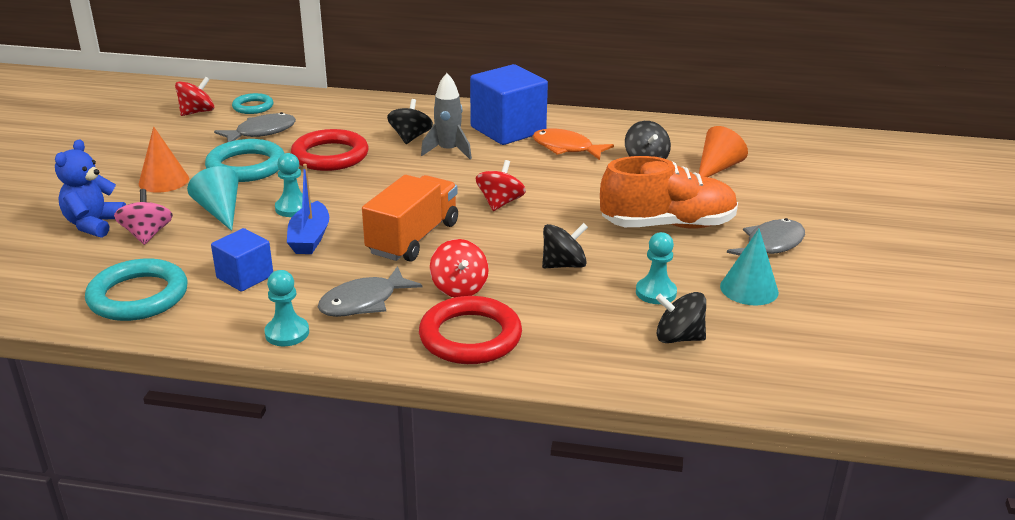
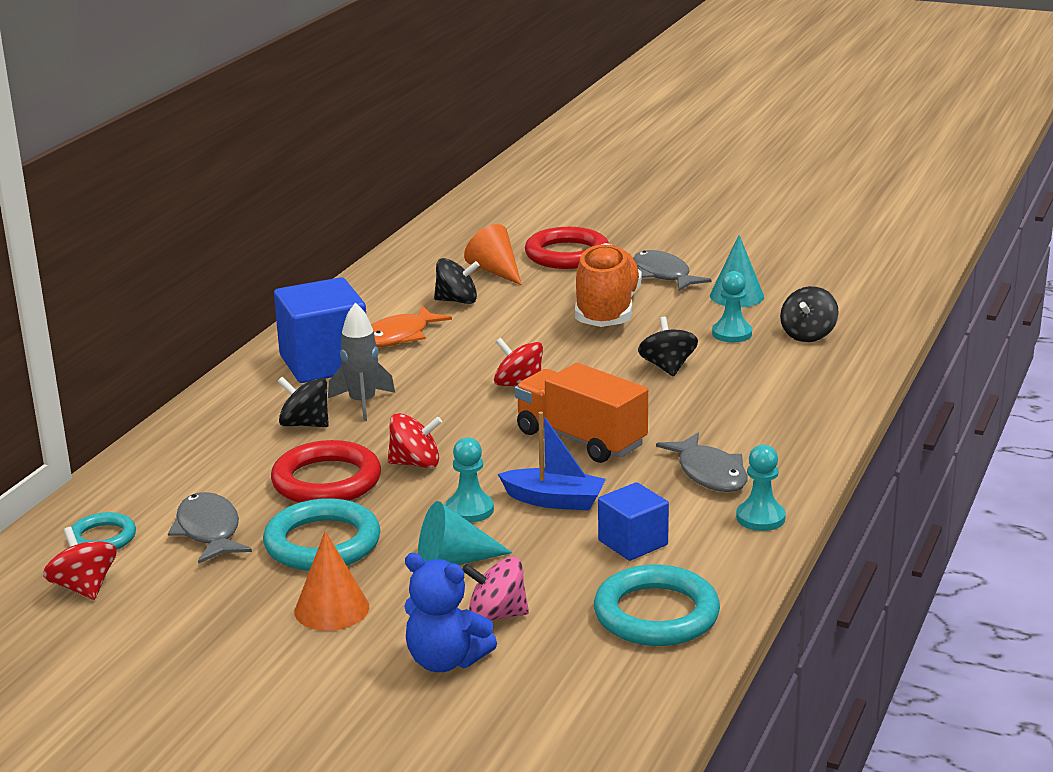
camera: 75 degrees left, 5 degrees down
red ring [419,296,522,364] -> red ring moved to [525,227,609,269]
red spinning top [430,239,489,297] -> red spinning top moved to [388,413,442,468]

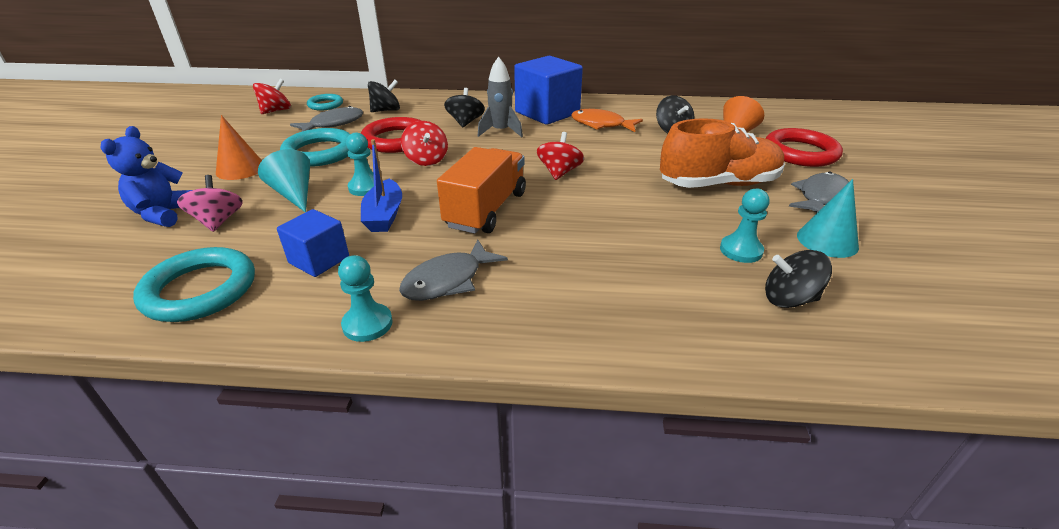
camera: 70 degrees right, 10 degrees up
black spinning top [638,317,698,377] -> black spinning top moved to [368,80,400,112]

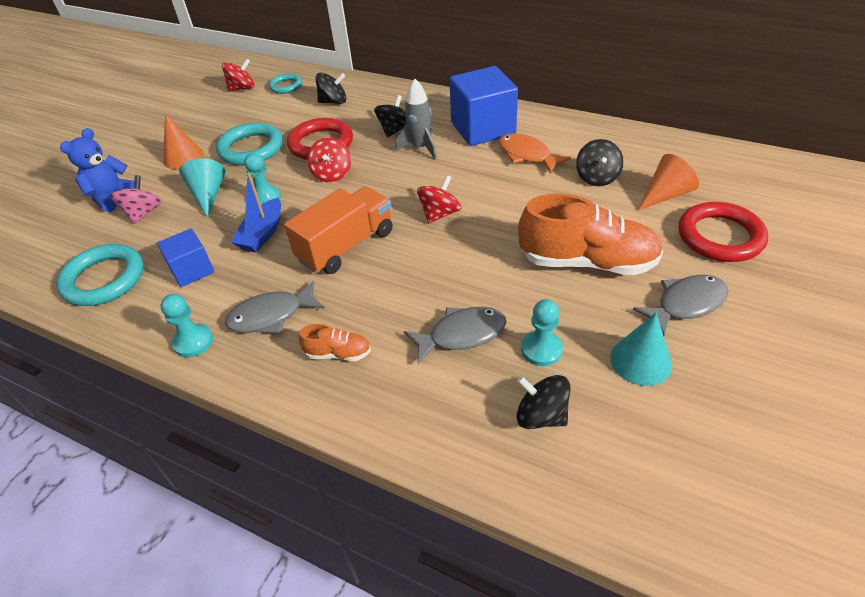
camera: 25 degrees right, 10 degrees up
grey fish [290,106,363,131] -> grey fish moved to [404,307,506,364]
none -> orange shoe [299,324,371,361]

